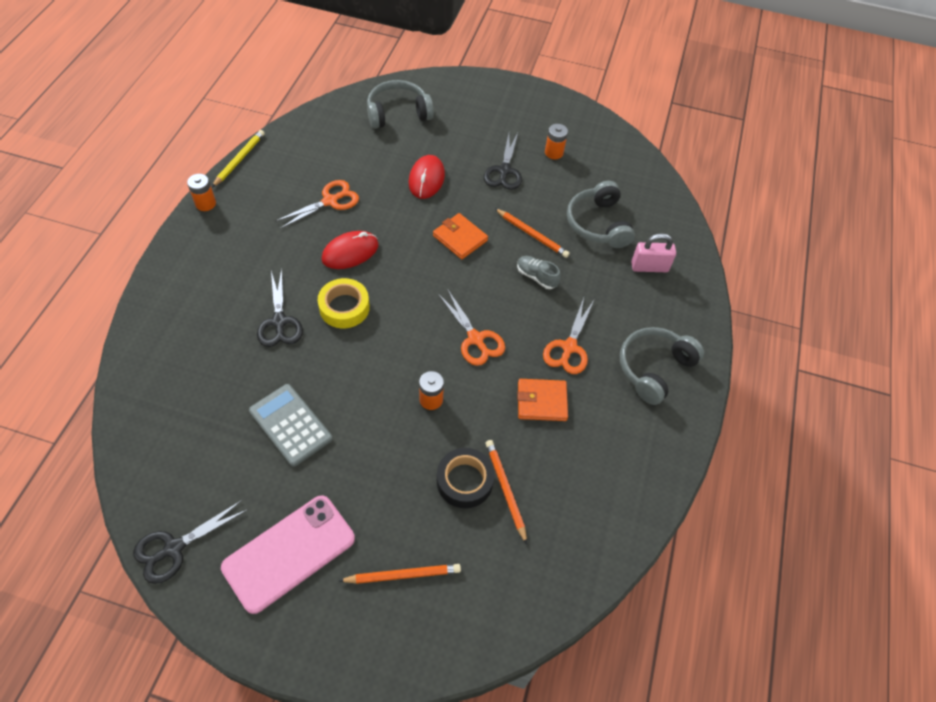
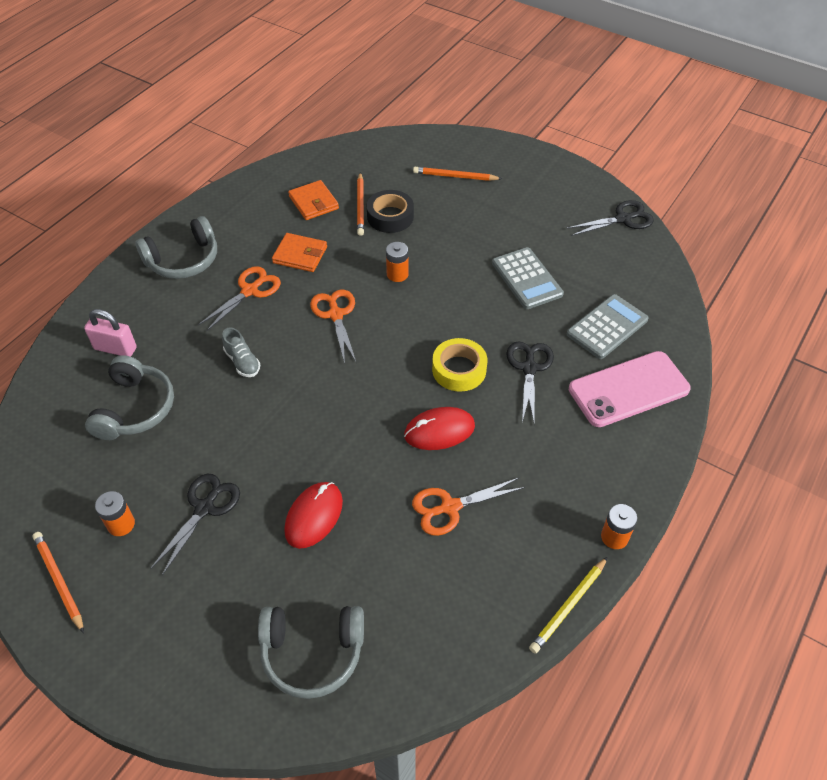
camera: 160 degrees left, 5 degrees down
pink phone [221,496,355,614] -> pink phone moved to [569,351,691,427]
orange wallet [433,213,488,259] -> orange wallet moved to [288,180,339,220]
orange pencil [495,208,570,258] -> orange pencil moved to [32,532,84,633]
none -> grey calculator [567,294,649,359]

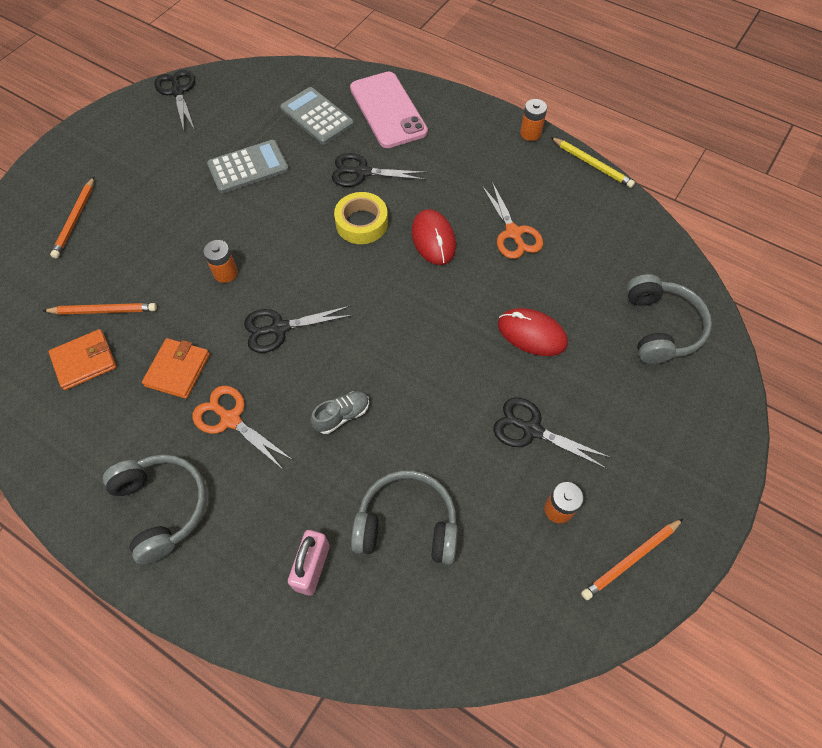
camera: 90 degrees left, 10 degrees up
orange scissors [310,289,356,364] -> black scissors [244,306,353,353]
black tape [367,190,414,233] -> none

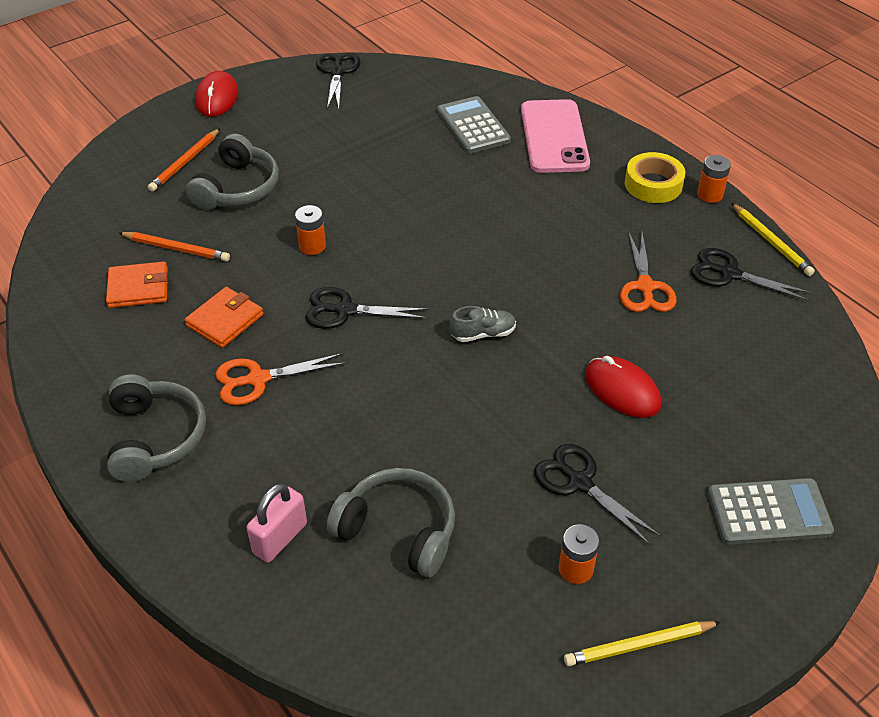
camera: 20 degrees right, 15 degrees down
orange scissors [192,386,294,469] -> orange scissors turned 75 degrees counterclockwise [215,353,346,405]
grey calculator [207,140,289,193] -> grey calculator moved to [708,478,834,545]
grey shoe [311,391,369,434] -> grey shoe moved to [450,306,516,342]
black scissors [332,153,427,187] -> black scissors moved to [691,248,813,301]
yellow tape [334,192,388,244] -> yellow tape moved to [625,152,685,203]
red mouse [412,209,456,265] -> red mouse moved to [195,71,239,117]
orange pencil [581,519,683,600] -> yellow pencil [564,621,721,666]
grey headphones [626,274,712,364] -> grey headphones moved to [186,133,279,210]

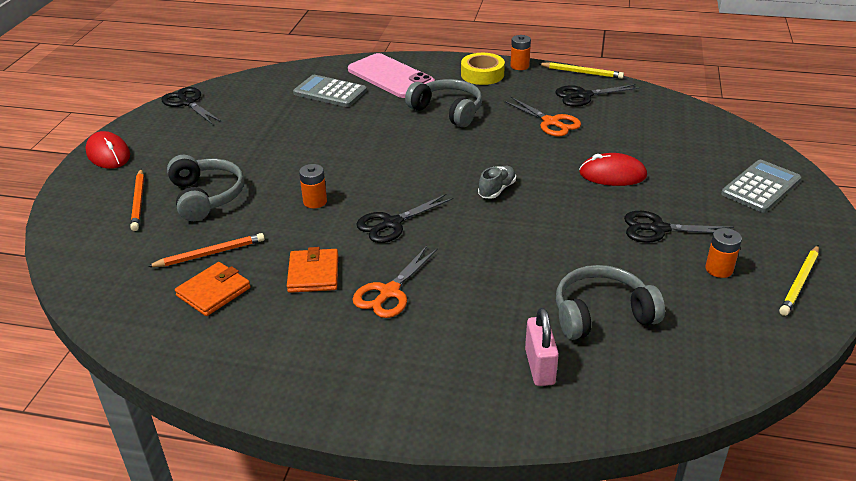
camera: 40 degrees left, 10 degrees down
grey headphones [107,374,206,482] -> grey headphones moved to [405,79,482,127]

